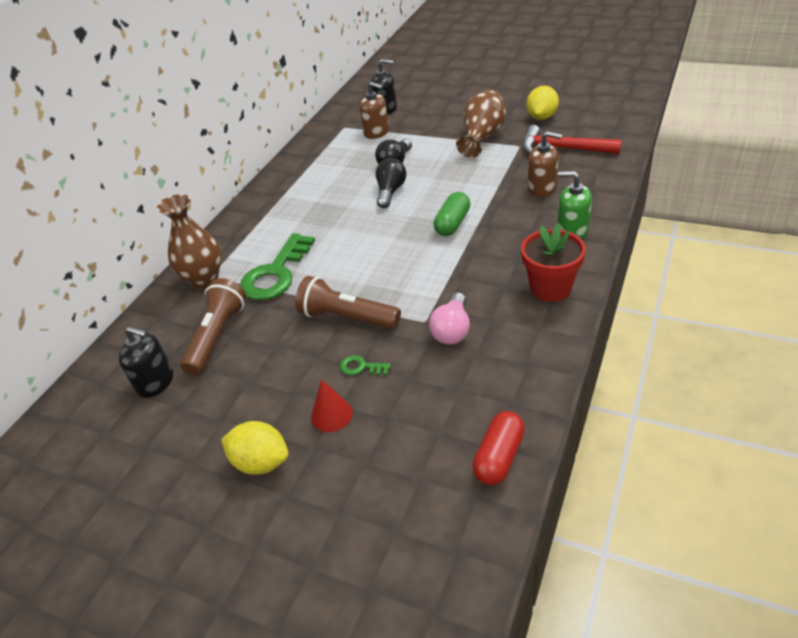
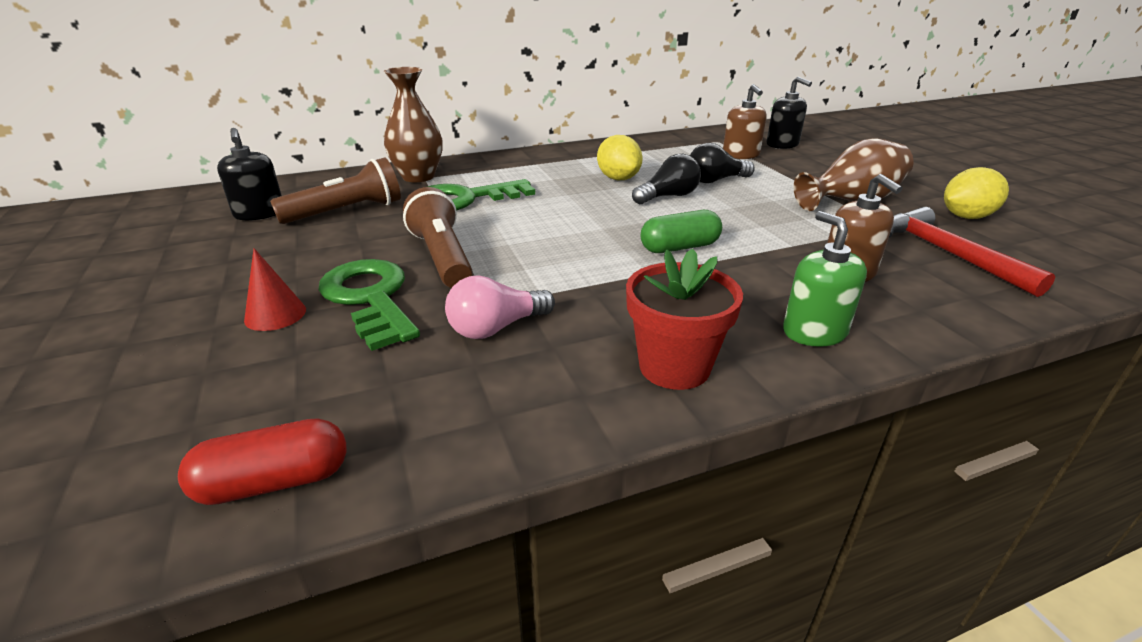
camera: 40 degrees right, 10 degrees down
yellow lemon [221,421,289,475] -> yellow lemon moved to [597,135,643,180]
green key [340,355,391,375] -> green key [318,259,420,351], size x2.35

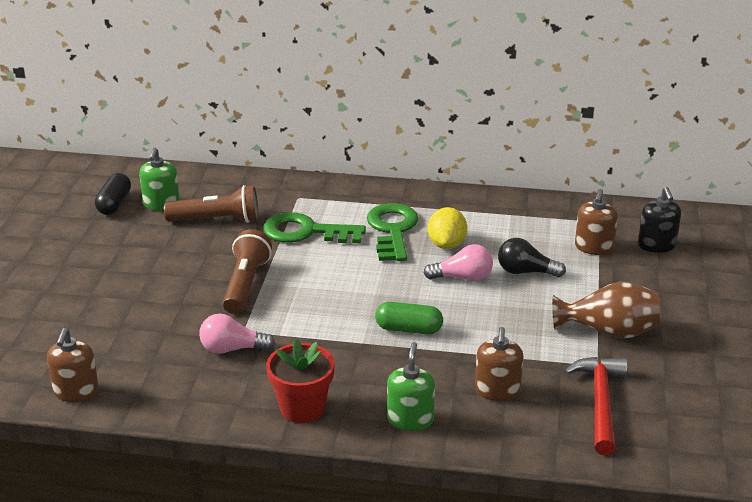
camera: 30 degrees right, 0 degrees up
red capsule [178,418,347,505] -> brown soap dispenser [47,328,99,402]
black soap dispenser [217,128,282,221] -> green soap dispenser [139,148,180,211]
red cone [244,248,306,331] -> none
green key [318,259,420,351] -> green key moved to [367,203,419,261]
brown vase [384,67,443,182] -> none
black light bulb [632,154,701,204] -> pink light bulb [424,244,493,281]
yellow lemon [944,167,1009,219] -> none
none -> black capsule [95,173,131,215]

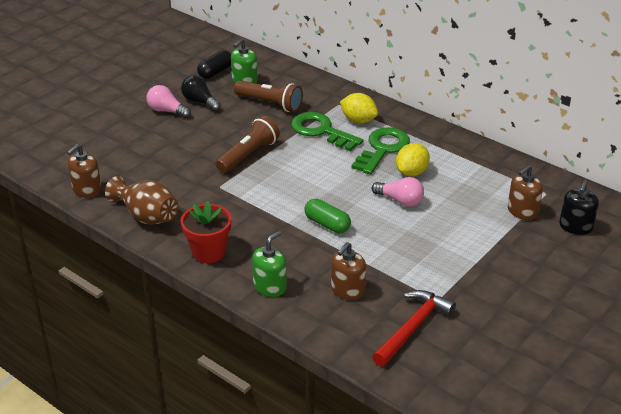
camera: 30 degrees right, 5 degrees up
pink light bulb [199,313,275,354] -> pink light bulb moved to [146,85,191,118]
black light bulb [498,238,566,277] -> black light bulb moved to [181,75,221,111]
brown vase [552,281,660,339] -> brown vase moved to [105,176,178,225]
none -> yellow lemon [340,93,378,123]

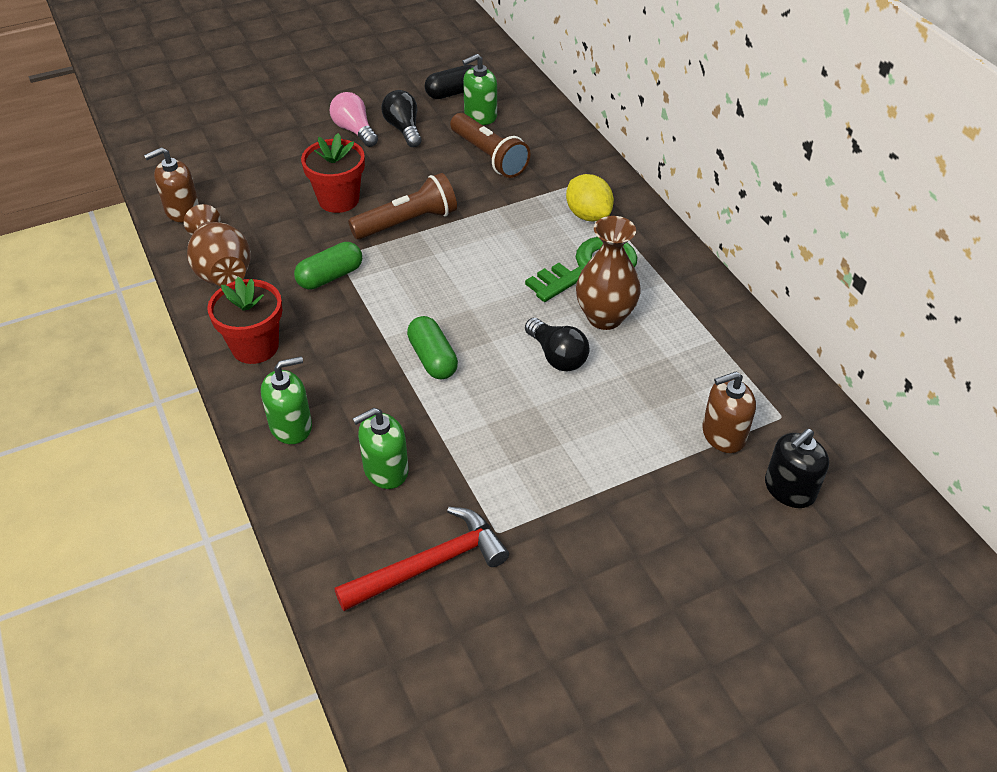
camera: 25 degrees right, 10 degrees up
green key [291,112,363,151] -> none
brown soap dispenser [331,242,366,300] -> green soap dispenser [353,408,409,489]
pink light bulb [372,177,424,207] -> black light bulb [525,318,589,371]
yellow lemon [396,143,430,176] -> brown vase [576,216,641,330]
none -> green capsule [294,242,362,290]
none -> red flower pot [301,133,365,213]

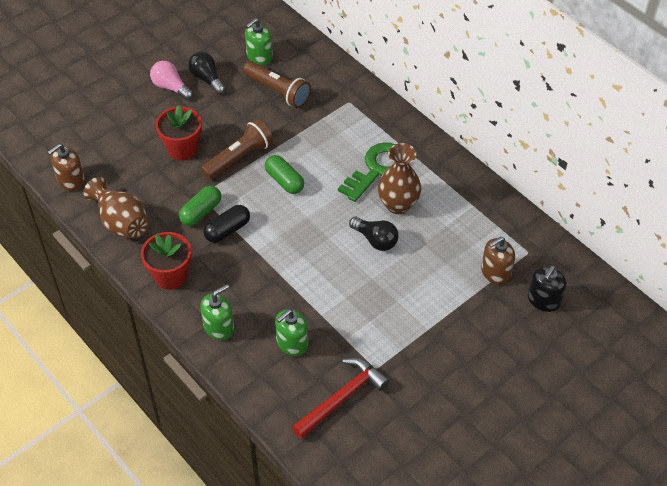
camera: 15 degrees left, 5 degrees up
green capsule [407,316,458,379] -> green capsule moved to [265,155,304,194]
black capsule [425,65,474,99] -> black capsule moved to [203,205,250,243]
yellow lemon [566,174,614,221] -> none

